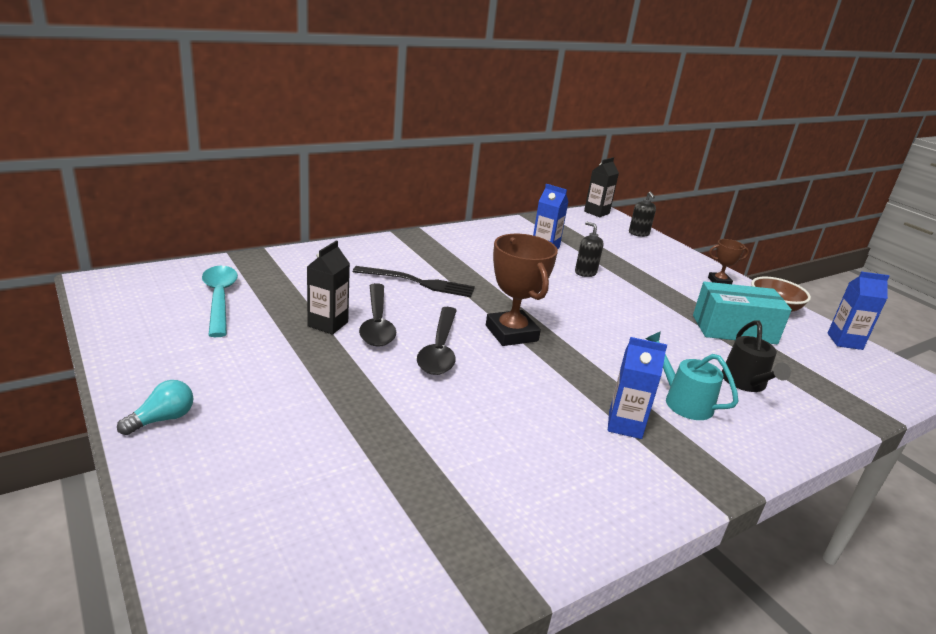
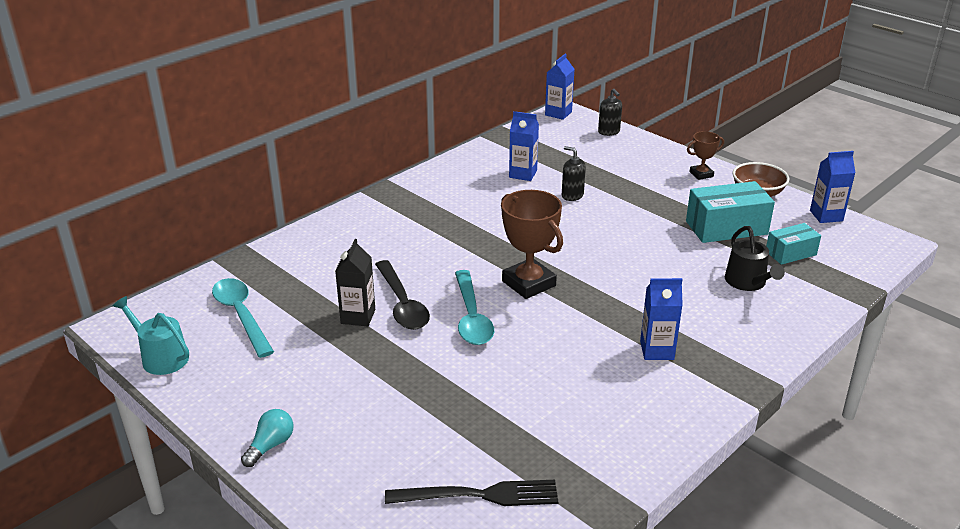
camera: 10 degrees left, 5 degrees up
black fork [353,266,475,297] -> black fork moved to [385,480,558,506]
black spoon [417,307,457,375] -> turquoise spoon [455,270,494,345]
black carton [584,157,619,217] -> blue carton [545,54,575,120]
turquoise watering can [645,331,739,420] -> turquoise watering can moved to [113,296,189,375]
none -> turquoise box [766,223,821,265]

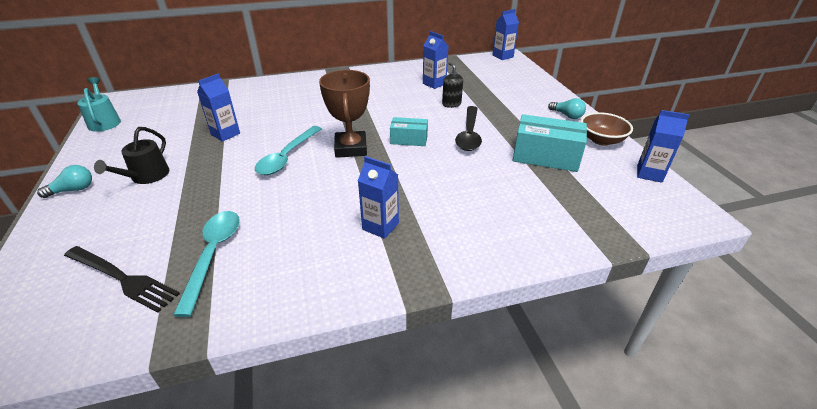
camera: 30 degrees right, 5 degrees up
turquoise spoon [212,278,274,358] -> turquoise spoon moved to [173,211,240,317]
black carton [335,239,375,327] -> blue carton [197,73,240,142]
black spoon [375,260,430,330] -> black spoon moved to [455,106,482,151]
black soap dispenser [598,88,622,136] -> none
brown trophy [687,131,724,180] -> turquoise light bulb [548,98,586,119]
black watering can [725,226,785,291] -> black watering can moved to [94,127,169,184]
turquoise box [766,223,821,265] -> turquoise box moved to [390,117,428,146]

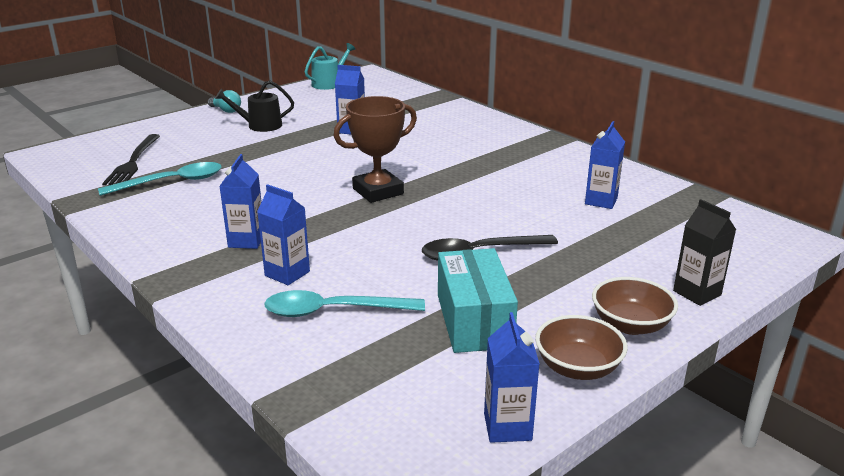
camera: 65 degrees right, 10 degrees down
turquoise spoon [255,126,322,175] -> turquoise spoon moved to [264,290,425,317]
turquoise box [390,117,428,146] -> none
black soap dispenser [442,62,463,108] -> none
blue carton [492,9,519,60] -> blue carton moved to [257,184,310,285]
turquoise light bulb [548,98,586,119] -> brown bowl [592,277,678,335]
none -> black carton [673,199,736,306]

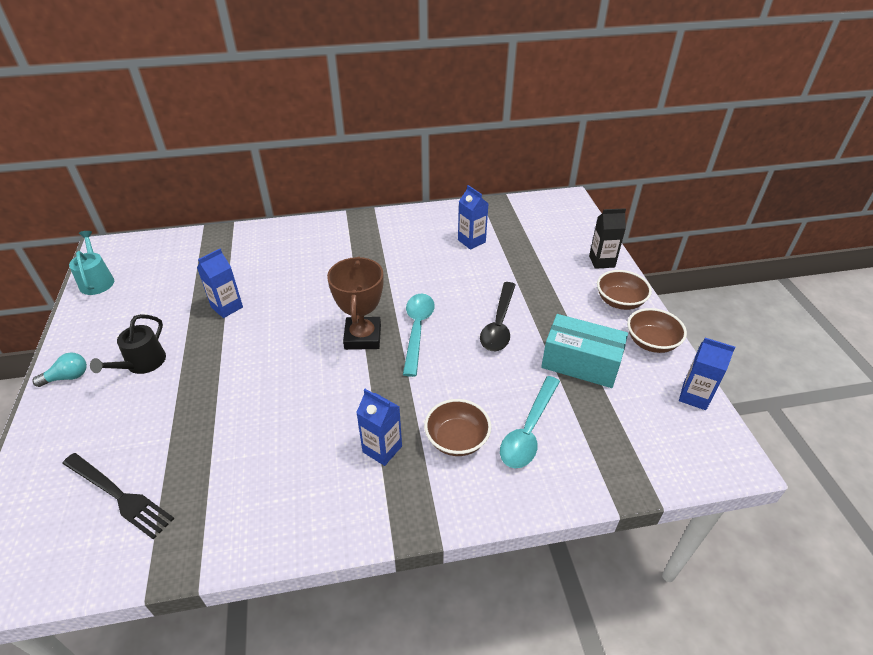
camera: 60 degrees left, 15 degrees up
turquoise spoon [98,162,222,196] -> turquoise spoon moved to [403,294,435,377]
blue carton [257,184,310,285] -> brown bowl [424,399,491,456]

